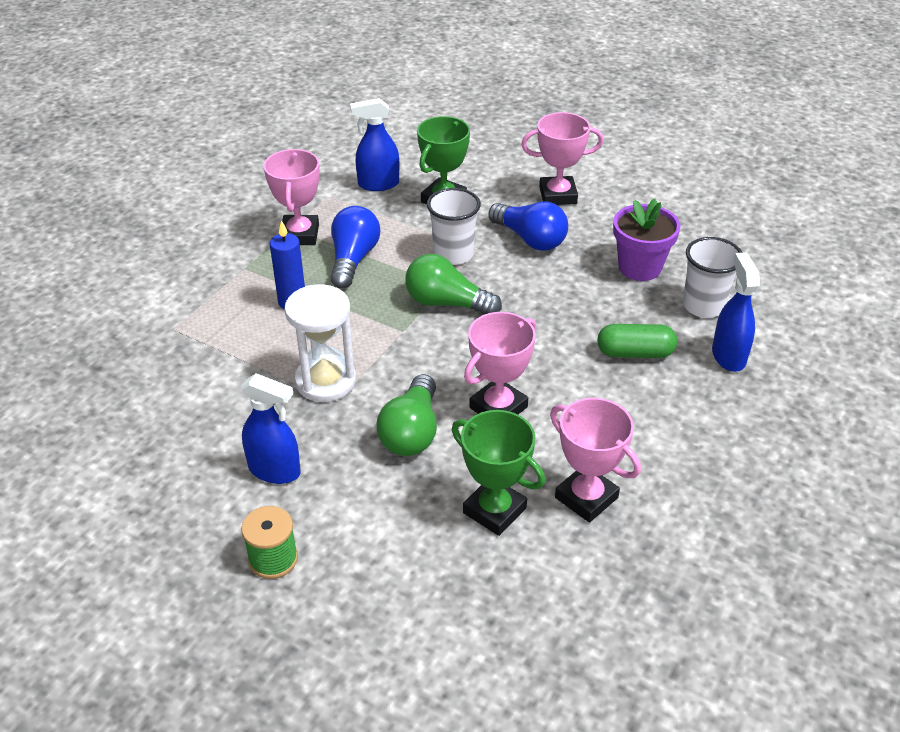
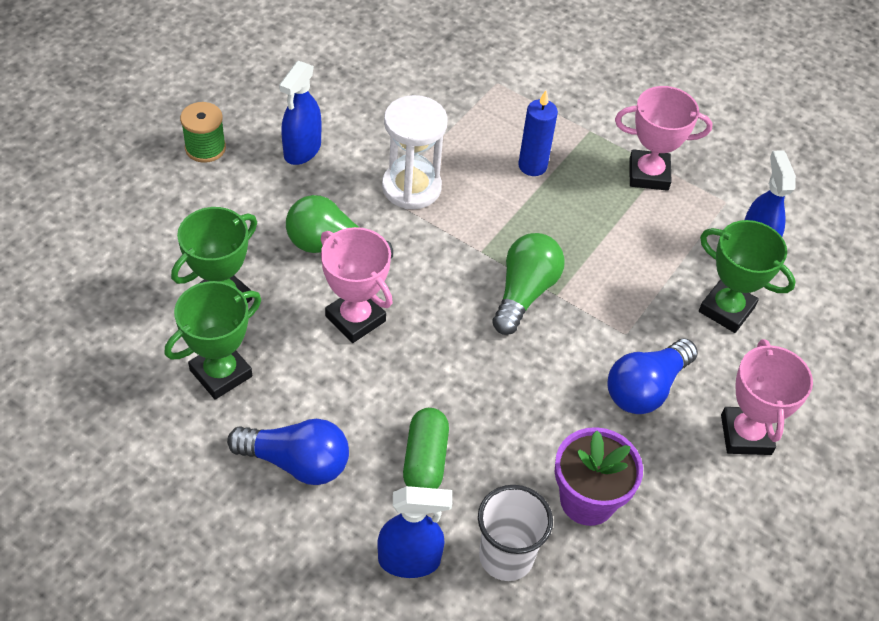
camera: 90 degrees right, 10 degrees up
blue light bulb [330,206,380,288] -> blue light bulb moved to [227,419,349,485]
white cup [427,188,481,265] -> none
pink trophy [550,398,641,523] -> green trophy [165,281,261,400]

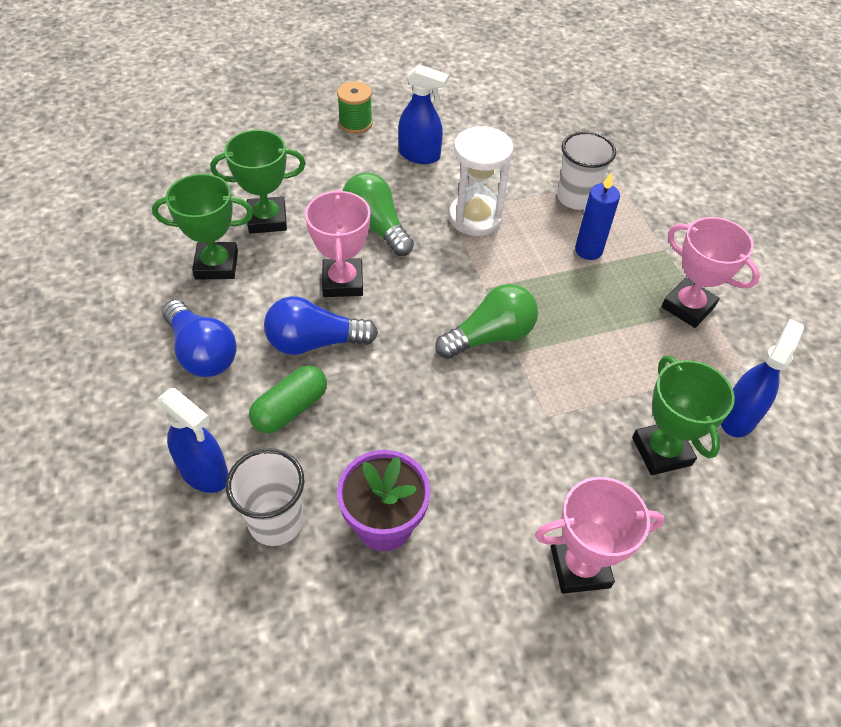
camera: 40 degrees right, 0 degrees up
blue spray bottle [279,61,321,165] -> blue spray bottle turned 135 degrees counterclockwise [398,65,449,164]
blue light bulb [607,338,698,414] -> blue light bulb moved to [264,296,378,355]
pink trophy [721,339,813,455] -> pink trophy turned 45 degrees clockwise [535,477,665,594]
none -> white cup [557,131,616,210]

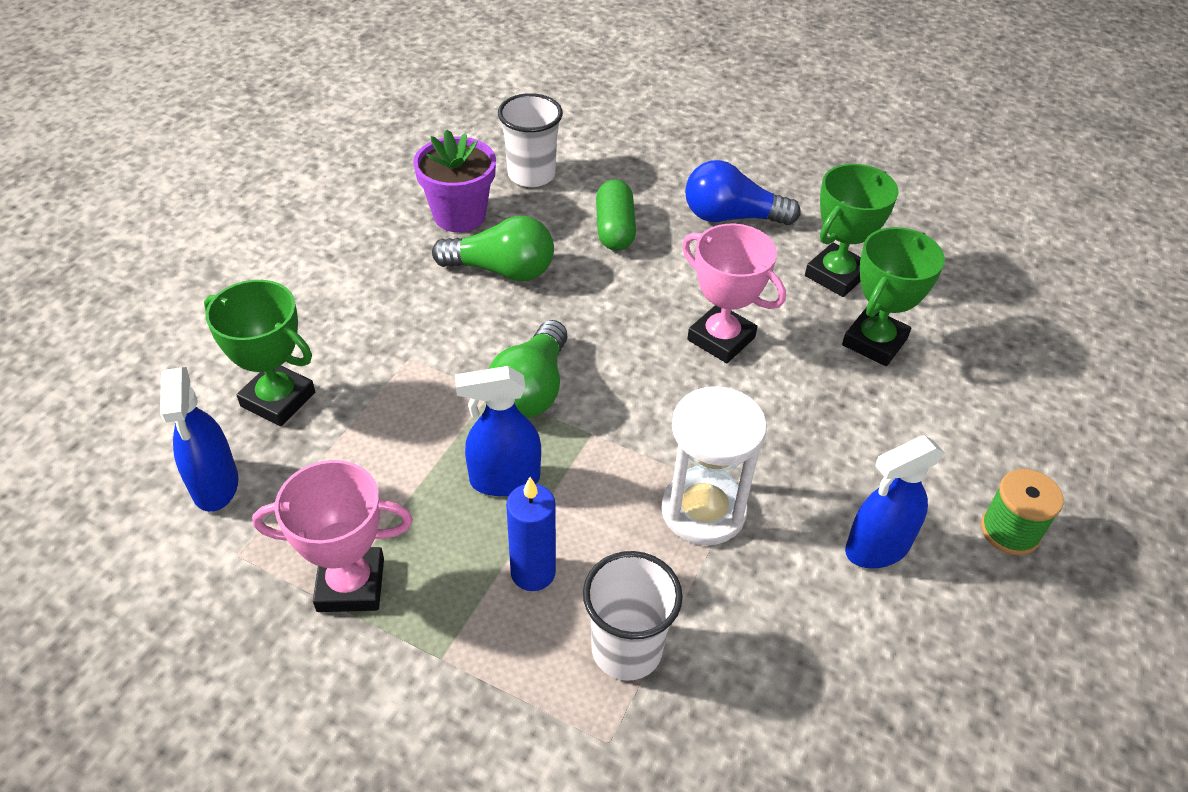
camera: 135 degrees right, 5 degrees down
blue spray bottle [158,388,229,493] -> blue spray bottle moved to [455,366,541,496]
blue light bulb [264,296,378,355] -> none
green light bulb [342,172,414,256] -> green light bulb moved to [432,216,554,281]
pink trophy [535,477,665,594] -> none

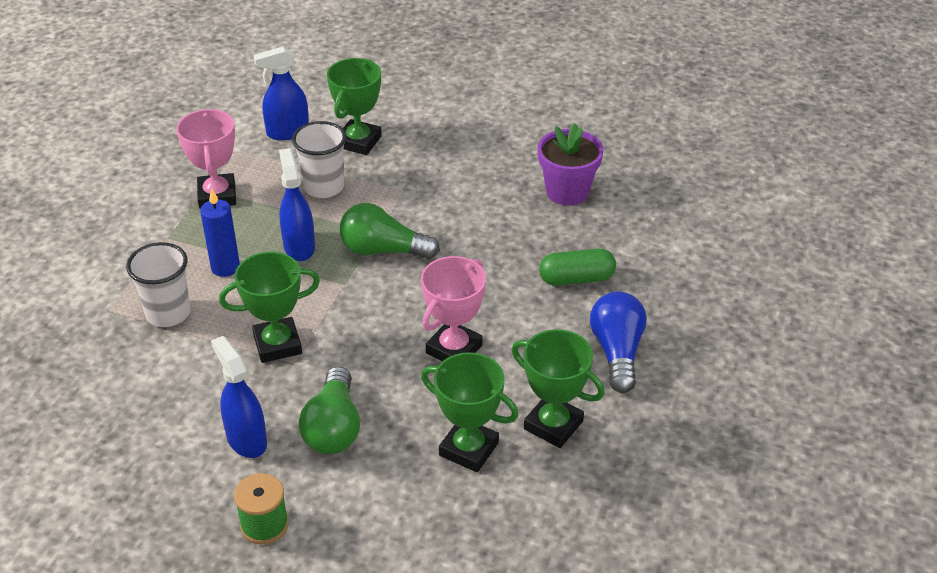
camera: 85 degrees right, 5 degrees down
green light bulb [432,216,554,281] -> green light bulb moved to [299,366,360,454]
white cup [498,93,563,187] -> white cup moved to [292,121,346,198]
white hourglass [661,386,767,545] -> green trophy [219,252,320,363]

